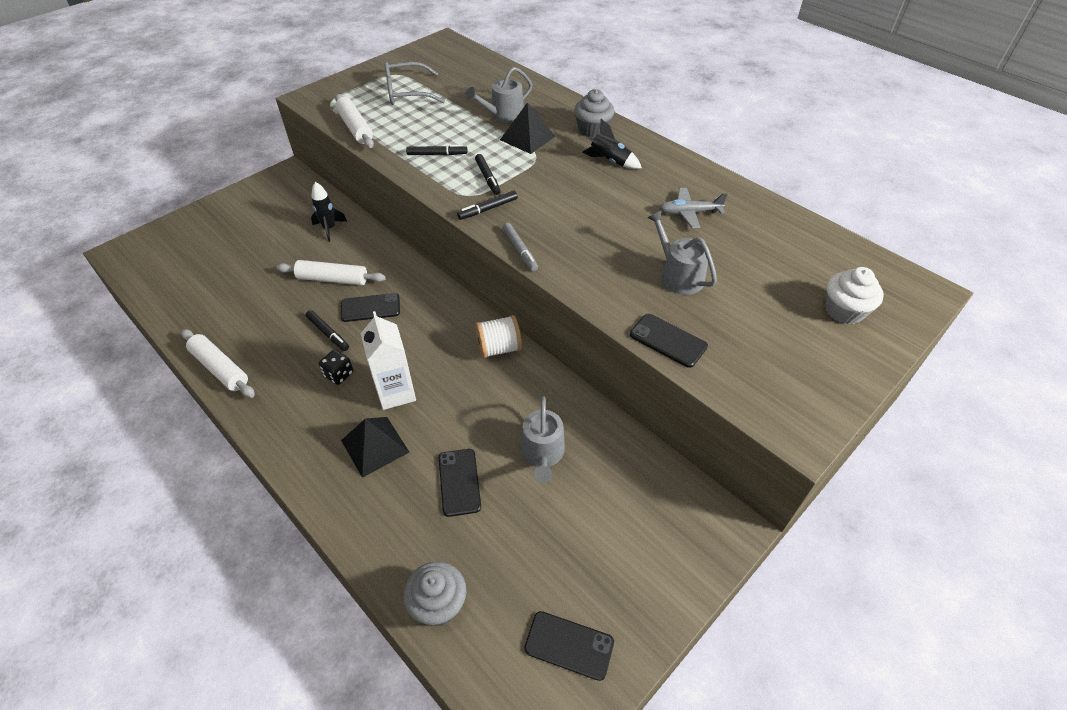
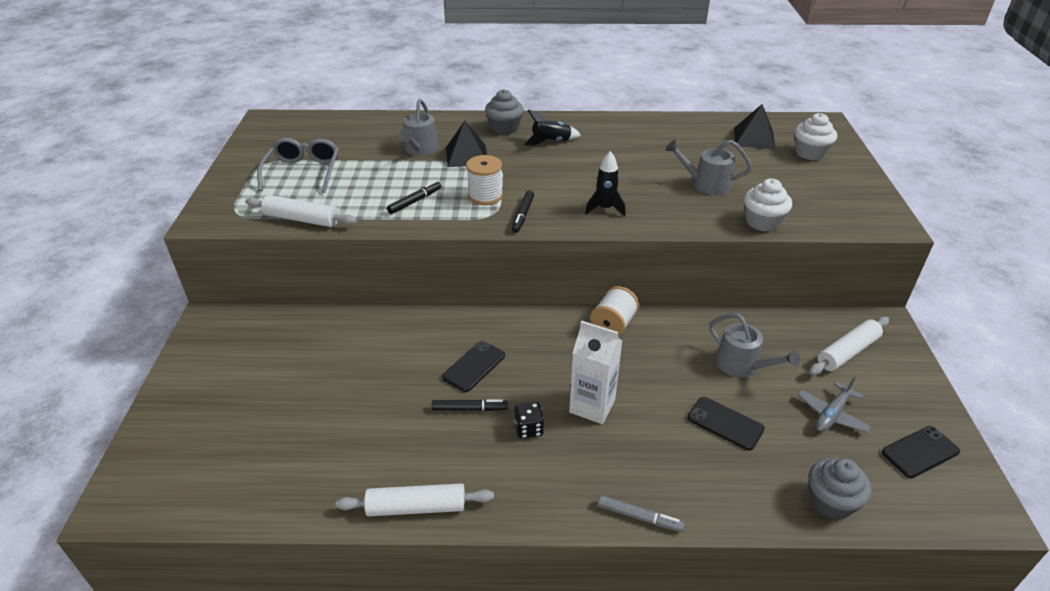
camera: 45 degrees left, 10 degrees down
white rolling pin [276,260,386,285] -> white rolling pin moved to [809,317,889,375]
black rocket [311,182,347,242] -> black rocket moved to [585,151,626,217]
black pyramid [341,417,409,478] -> black pyramid moved to [734,104,776,150]
grey glasses [384,62,445,105] -> grey glasses turned 150 degrees clockwise [257,138,339,193]
black marker [475,154,501,195] -> white spool [466,155,503,205]
grey marker [503,223,538,271] -> grey marker moved to [598,495,685,532]
black phone [630,314,708,368] -> white cupcake [744,179,792,231]
grey plane [659,188,728,229] -> grey plane moved to [797,376,871,433]

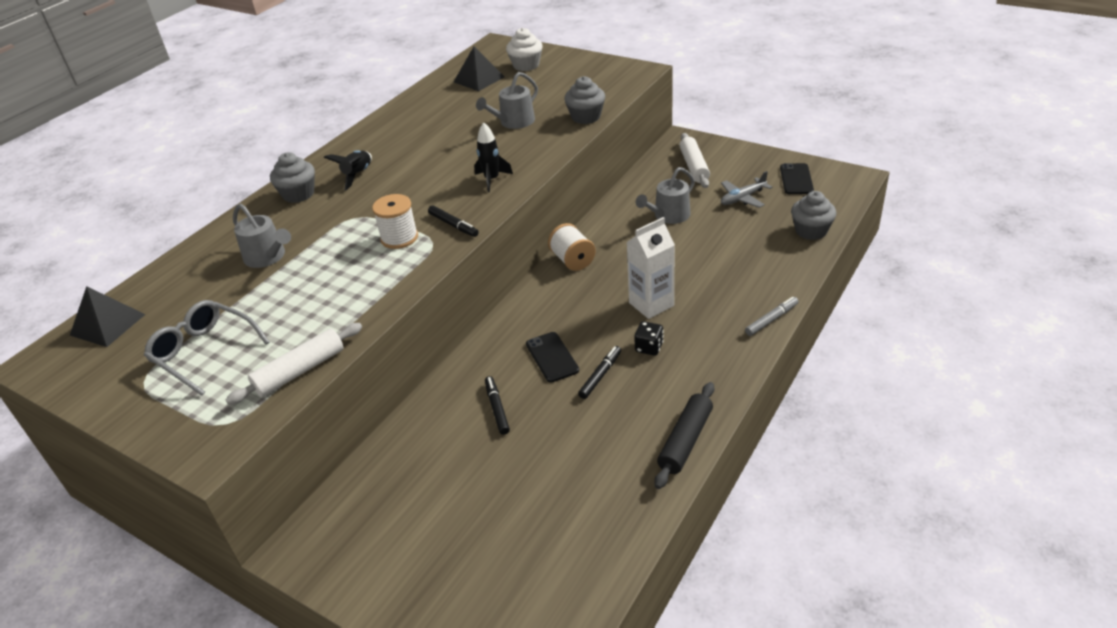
camera: 55 degrees left, 0 degrees up
white rolling pin [336,483,494,516] -> black rolling pin [655,382,714,489]
black marker [387,181,441,214] -> black marker moved to [485,376,510,435]
black pyramid [446,121,487,167] -> black pyramid moved to [70,286,145,347]
black phone [687,397,765,450] -> none
grey watering can [709,313,800,377] -> grey watering can turned 150 degrees clockwise [636,167,695,224]
white cupcake [744,179,792,231] -> grey cupcake [564,76,605,124]
grey plane [797,376,871,433] -> grey plane turned 75 degrees clockwise [721,171,772,208]

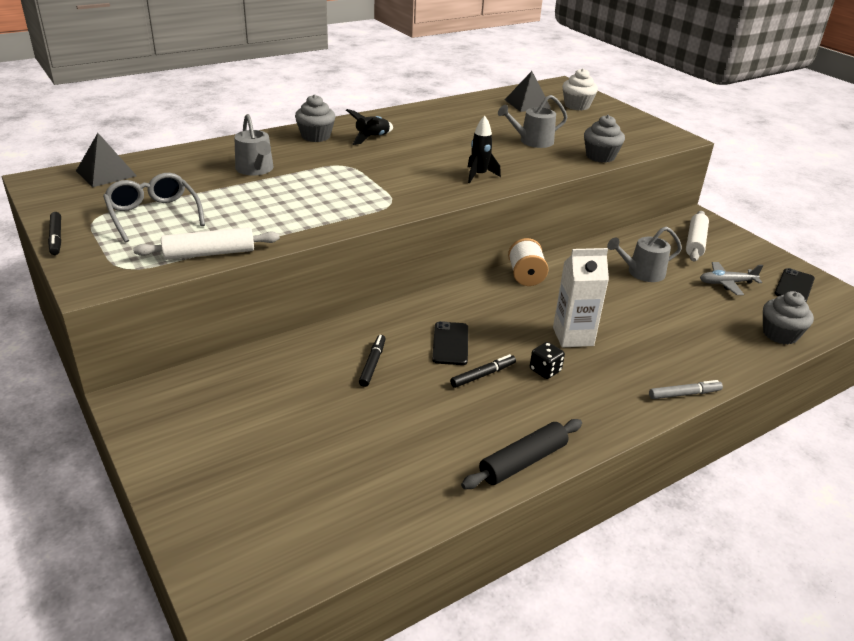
camera: 20 degrees right, 5 degrees down
white spool [372,194,418,249] -> none
black marker [428,205,479,237] -> black marker moved to [48,212,61,255]

